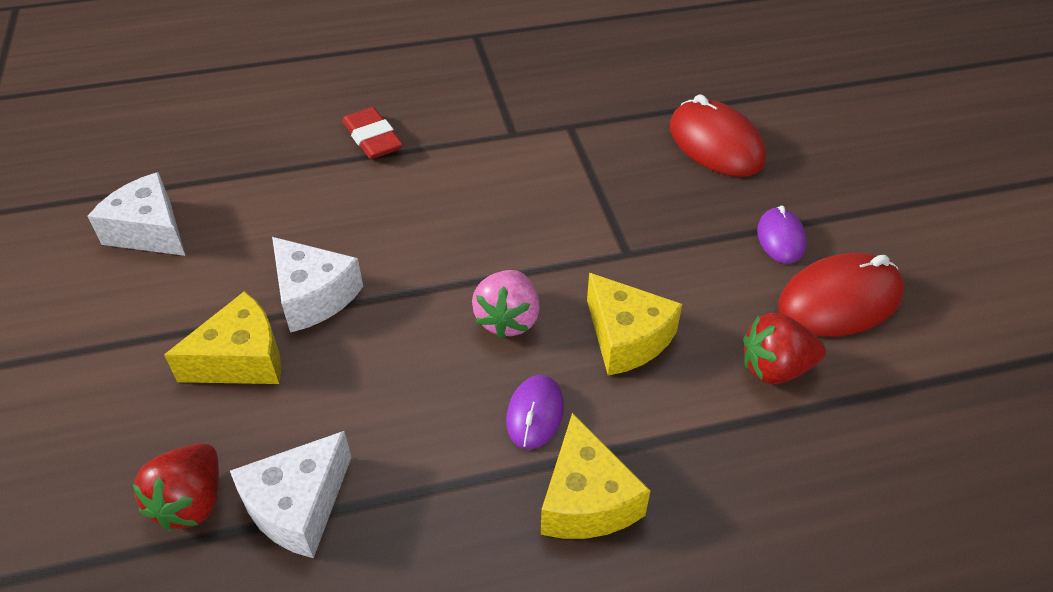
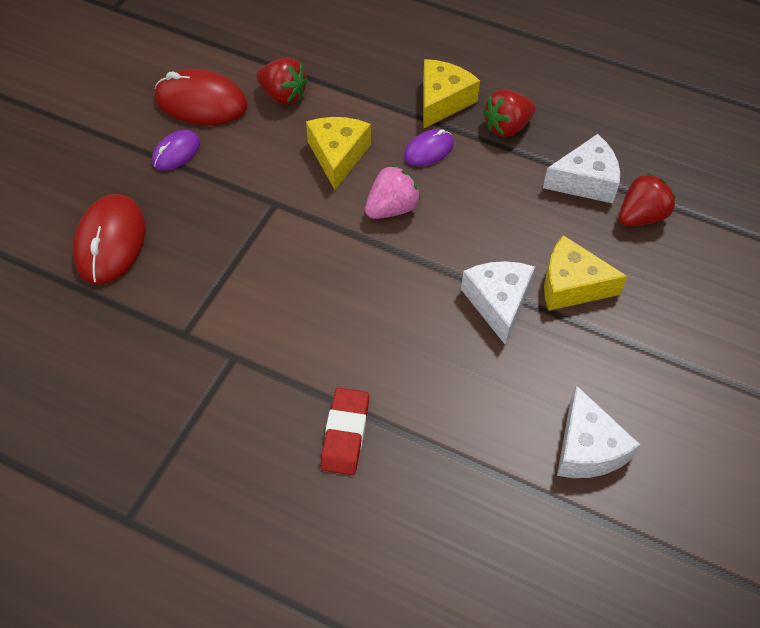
camera: 140 degrees left, 10 degrees up
none -> red strawberry [483,89,536,137]

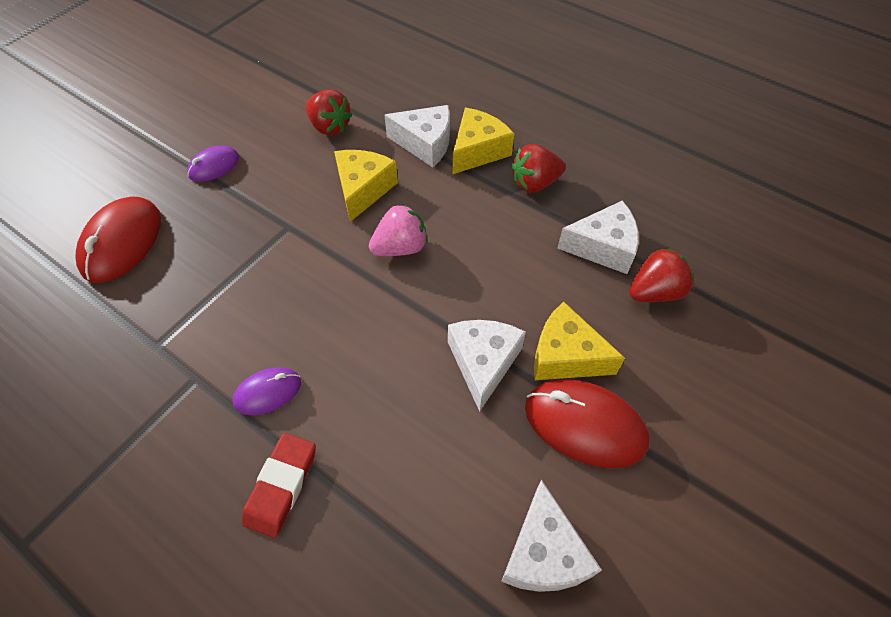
camera: 10 degrees right, 0 degrees up
red mouse [155,69,248,125] -> red mouse moved to [525,379,650,468]
purple mouse [404,129,454,167] -> purple mouse moved to [232,368,301,415]
none -> white cheese [384,105,450,167]

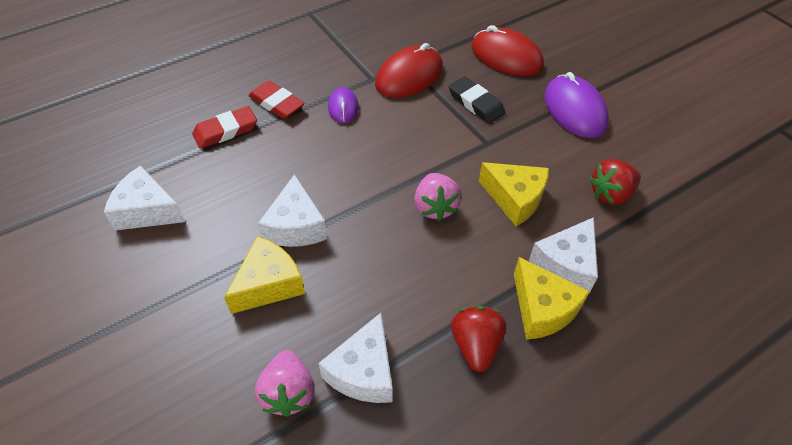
camera: 110 degrees right, 5 degrees down
purple mouse [187,146,239,182] -> purple mouse [545,72,609,138], size x1.76
white cheese [448,320,526,412] -> white cheese turned 60 degrees clockwise [258,174,328,247]
red mouse [525,379,650,468] -> red mouse moved to [375,43,443,98]
red strawberry [629,248,694,302] -> pink strawberry [255,350,315,417]
none -> red eraser [192,106,257,149]
none -> black eraser [449,76,505,124]

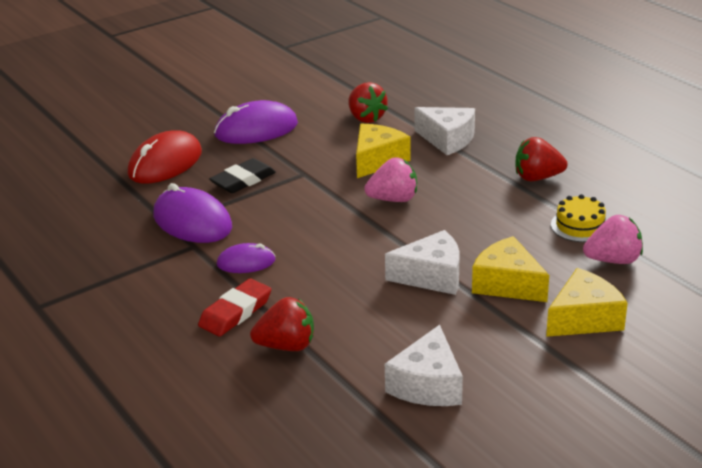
camera: 90 degrees left, 20 degrees down
red eraser [192,106,257,149] -> red strawberry [250,297,314,351]
white cheese [318,313,393,403] -> yellow cake [551,194,606,242]
red mouse [375,43,443,98] -> purple mouse [153,183,232,243]
yellow cheese [514,257,590,340] -> yellow cheese moved to [546,268,628,337]

